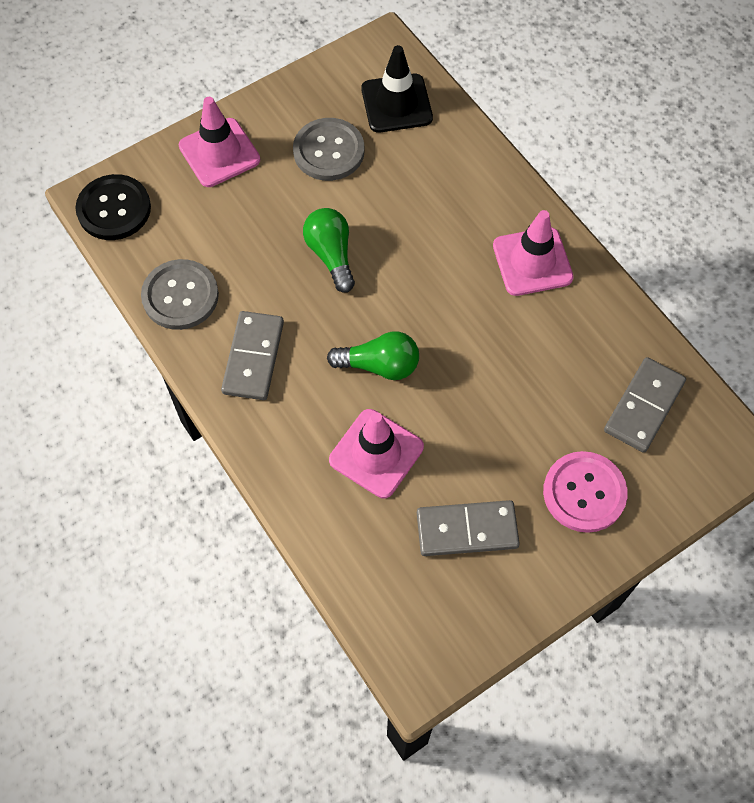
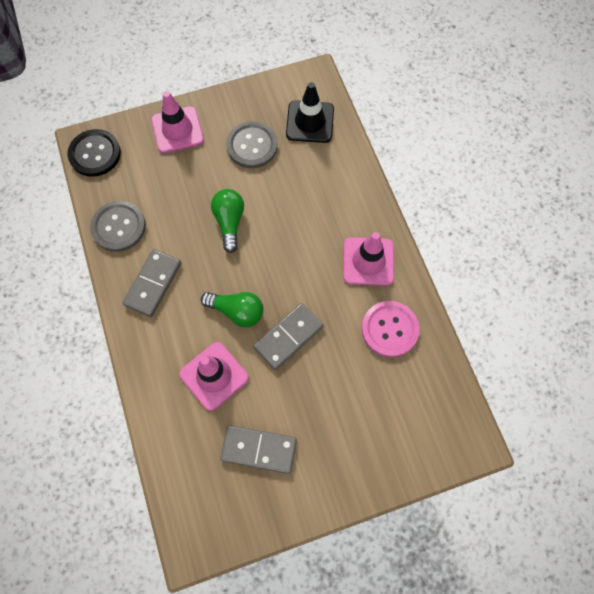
camera: 15 degrees right, 5 degrees up
pink button [543,451,628,533] -> pink button moved to [362,301,420,357]
grey domino [604,357,686,453] -> grey domino moved to [253,303,323,370]

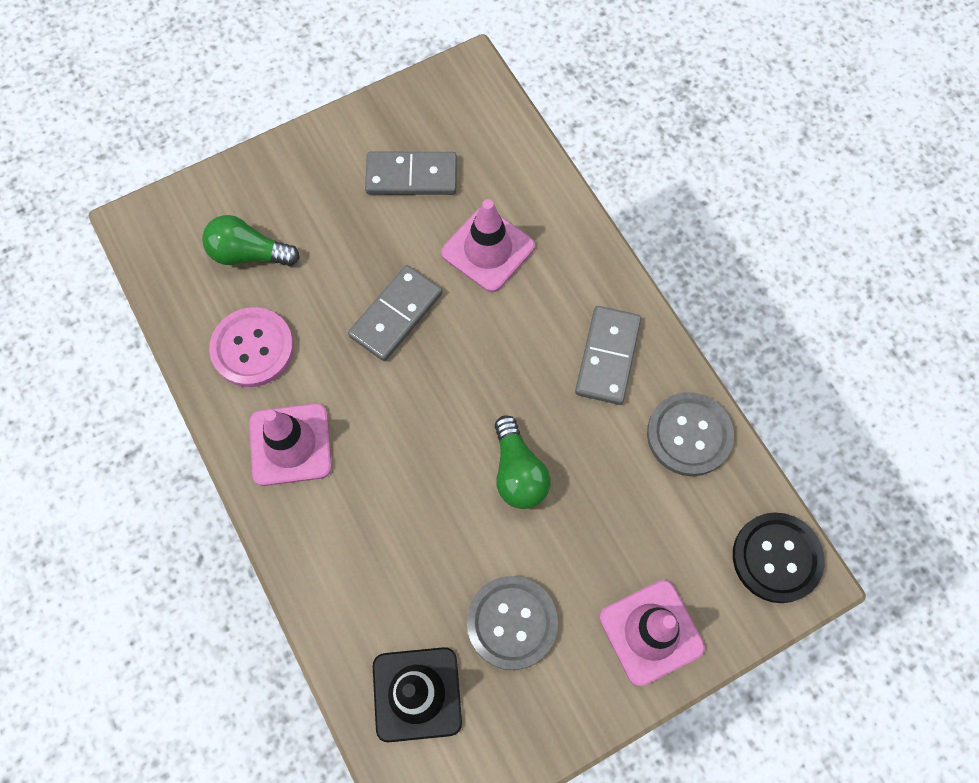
camera: 170 degrees right, 0 degrees up
green light bulb [201,292,263,327] -> green light bulb moved to [202,215,300,266]

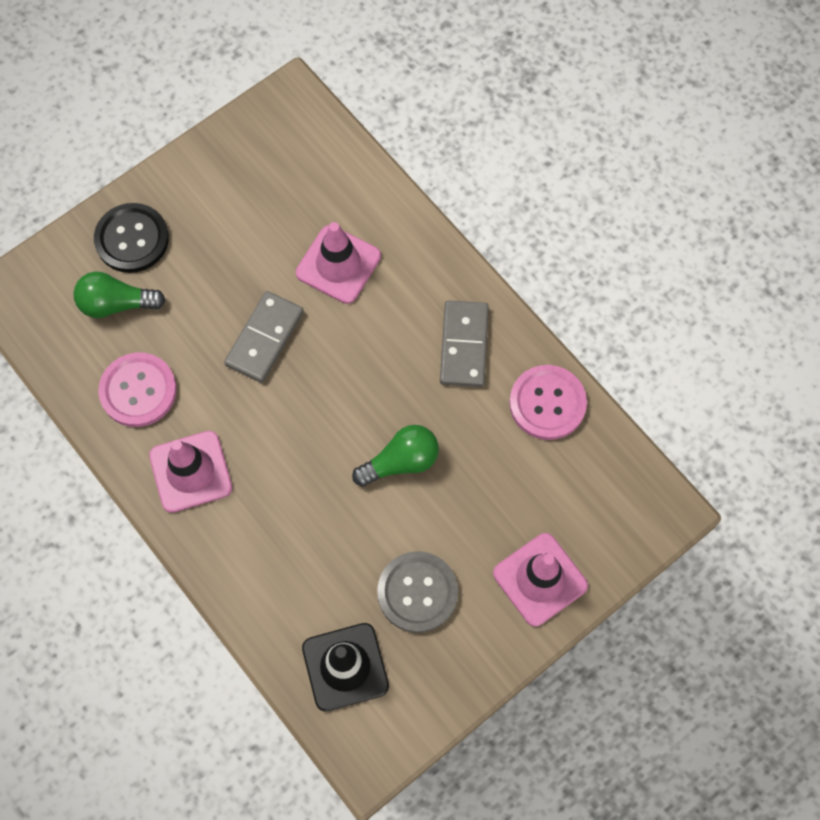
camera: 10 degrees left, 0 degrees up
grey domino [365,151,457,195] -> none
green light bulb [495,415,551,509] -> green light bulb turned 90 degrees counterclockwise [352,425,439,487]
grey button [647,392,734,476] -> pink button [509,365,587,440]
black button [733,512,825,603] -> black button moved to [94,203,169,273]

